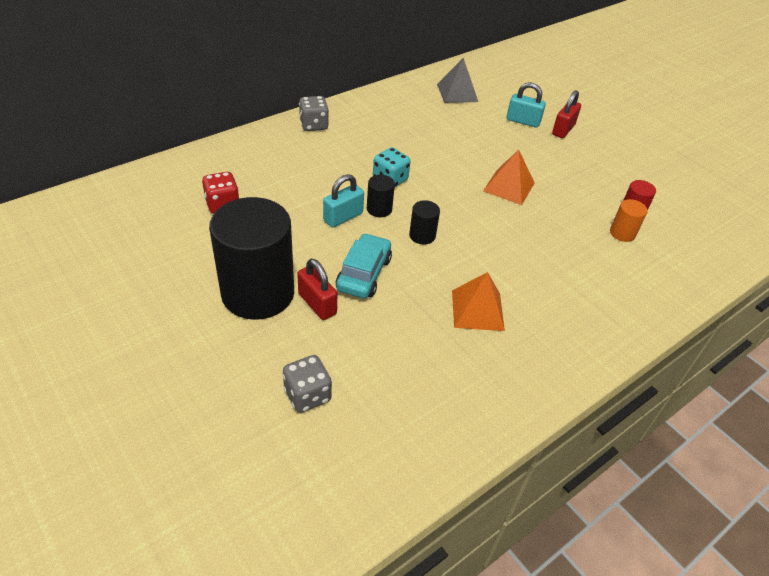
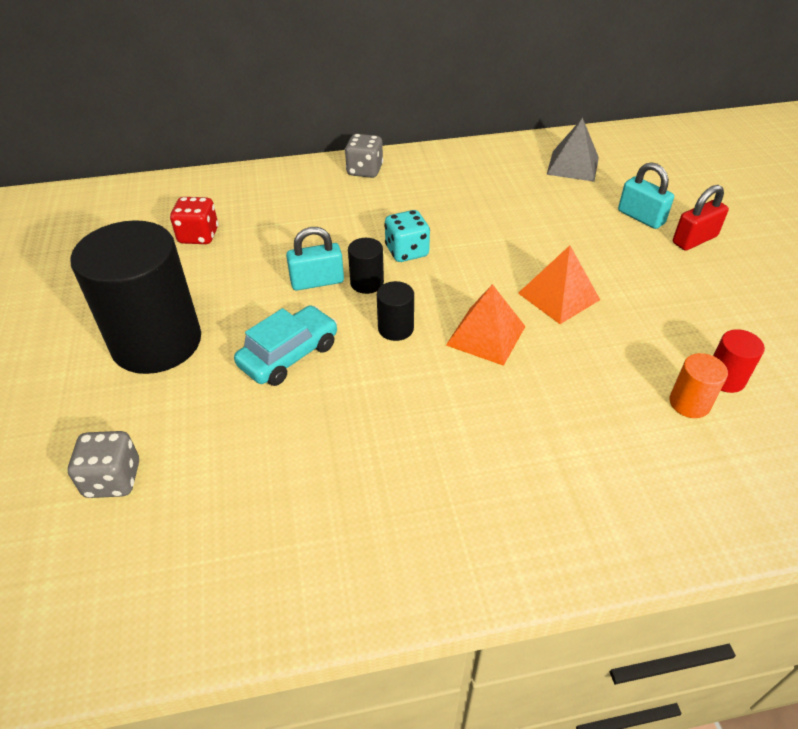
camera: 30 degrees right, 0 degrees up
red padlock [297,259,337,320] -> none
orange pyramid [452,272,505,331] -> orange pyramid moved to [446,284,526,366]

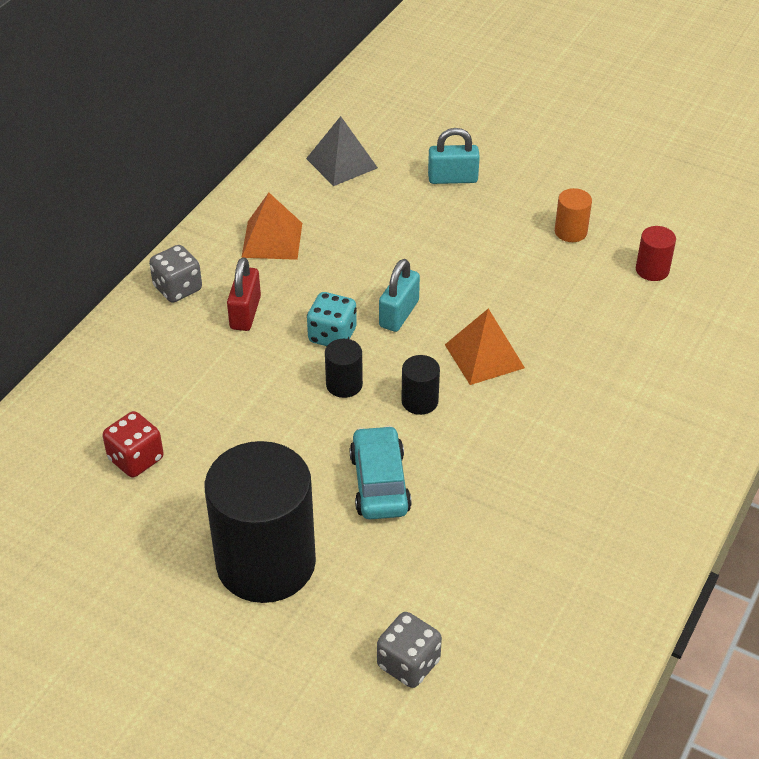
camera: 50 degrees left, 0 degrees up
turquoise padlock [286,227,344,290] -> turquoise padlock moved to [379,259,420,332]
orange pyramid [518,245,600,324] -> orange pyramid moved to [241,193,302,260]
orange cylinder [669,353,728,418] -> orange cylinder moved to [555,188,592,242]
red padlock [673,185,729,251] -> red padlock moved to [227,257,261,331]

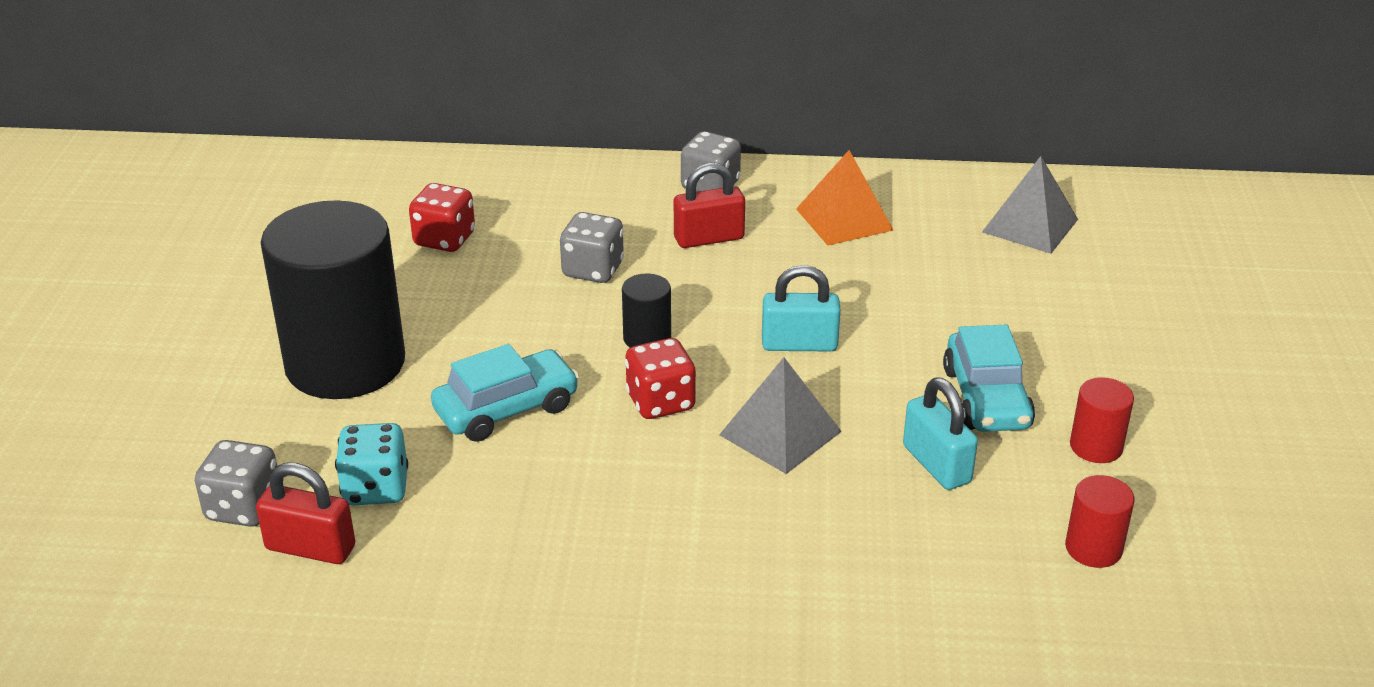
camera: 65 degrees right, 10 degrees down
turquoise dice [307,292,357,346] -> turquoise dice moved to [335,423,408,506]
black cylinder [401,355,440,415] -> red dice [625,338,696,419]
turquoise padlock [428,128,480,184] -> turquoise padlock moved to [903,378,978,490]
orange pyramid [445,308,525,385] -> grey pyramid [719,357,842,474]
orange cylinder [555,188,592,242] -> red cylinder [1070,377,1134,463]
none -> red padlock [256,463,355,564]
none -> grey dice [560,212,624,283]
none -> turquoise car [943,325,1035,432]

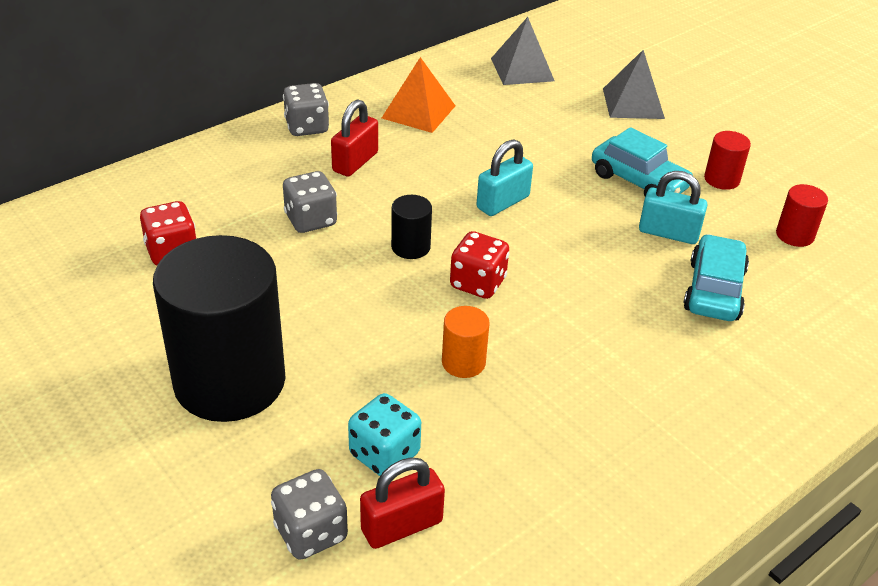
camera: 45 degrees left, 5 degrees up
turquoise car [431,344,579,442] -> turquoise car moved to [683,234,749,321]
grey pyramid [719,357,842,474] -> grey pyramid moved to [603,50,665,119]
none -> orange cylinder [442,306,490,378]

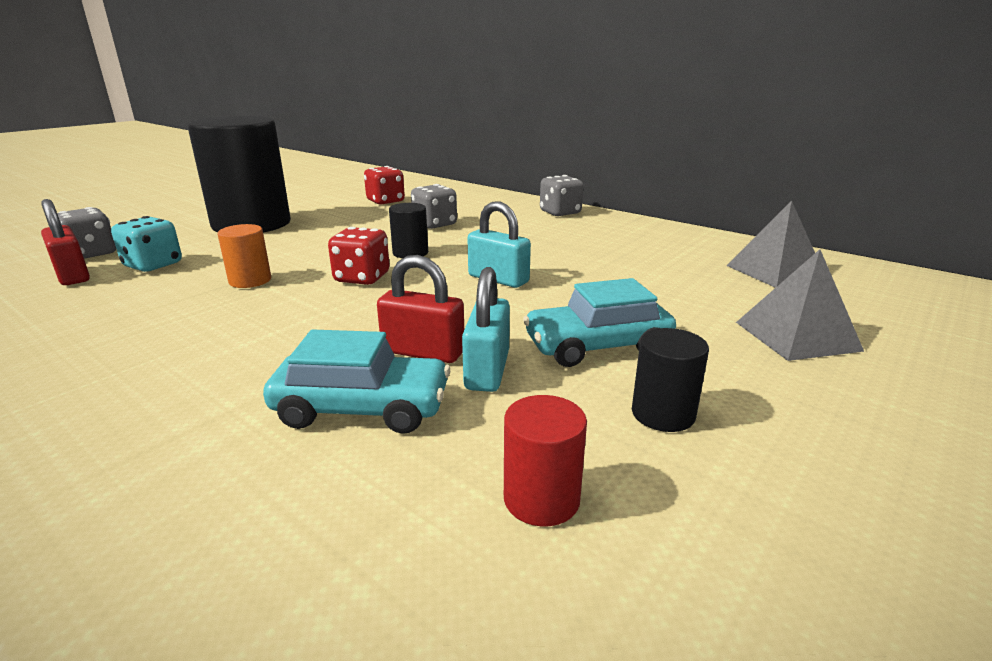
camera: 80 degrees right, 15 degrees down
red padlock [331,99,378,177] -> red padlock moved to [377,255,464,363]
orange pyramid [382,57,455,133] -> none
turquoise car [592,127,693,196] -> turquoise car turned 45 degrees clockwise [523,278,676,367]
red cylinder [704,131,751,190] -> black cylinder [632,328,709,432]

